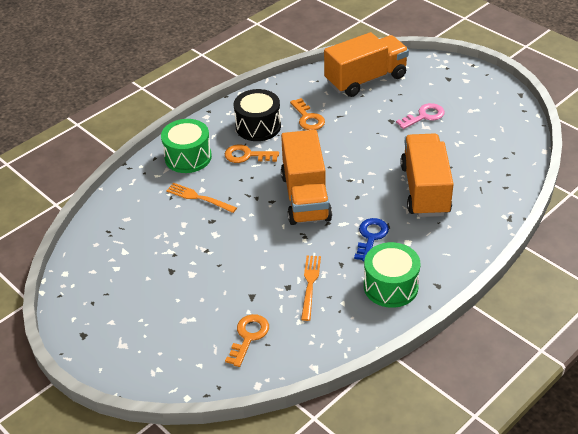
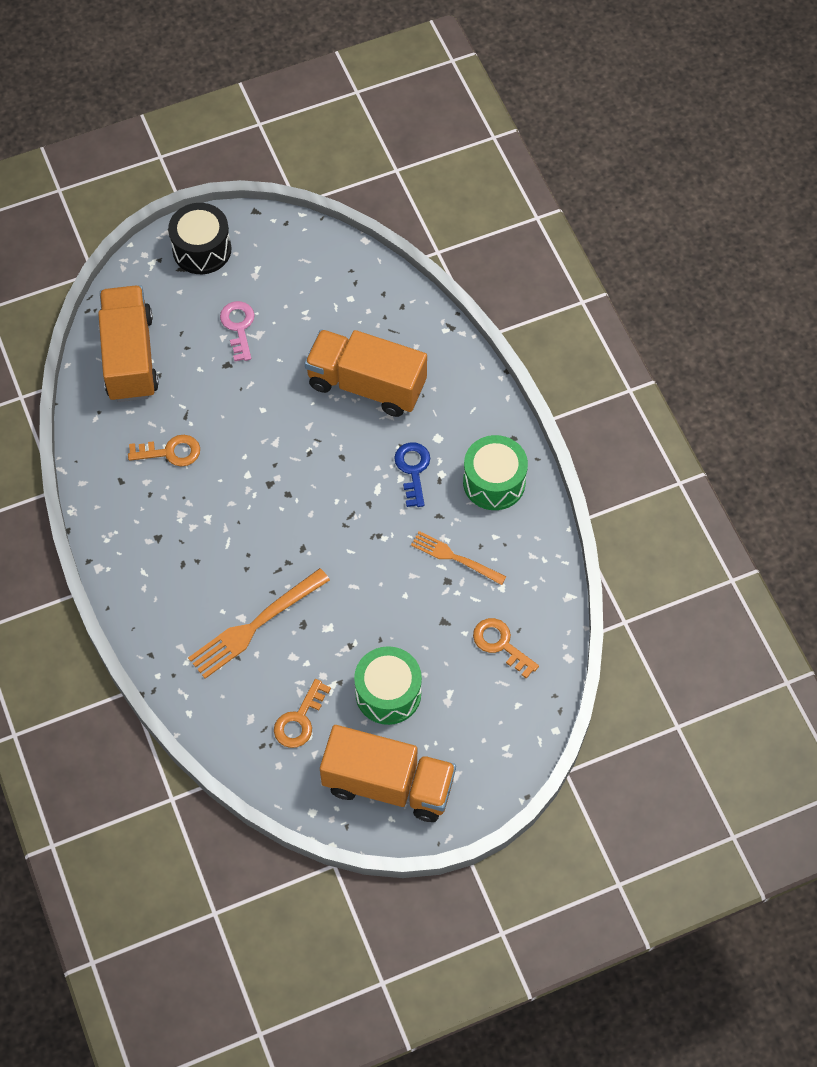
camera: 70 degrees left, 20 degrees up
green drum [161,119,212,173] -> green drum moved to [354,646,422,725]
orange fork [166,183,237,213] -> orange fork [188,568,330,679], size x1.57
orange key [225,145,279,163] -> orange key moved to [274,679,331,748]
black drum [233,89,281,141] -> black drum moved to [168,203,231,274]
orange truck [281,130,332,225] -> orange truck moved to [320,725,456,822]
blue key [354,218,389,261] -> blue key turned 45 degrees clockwise [394,442,430,507]

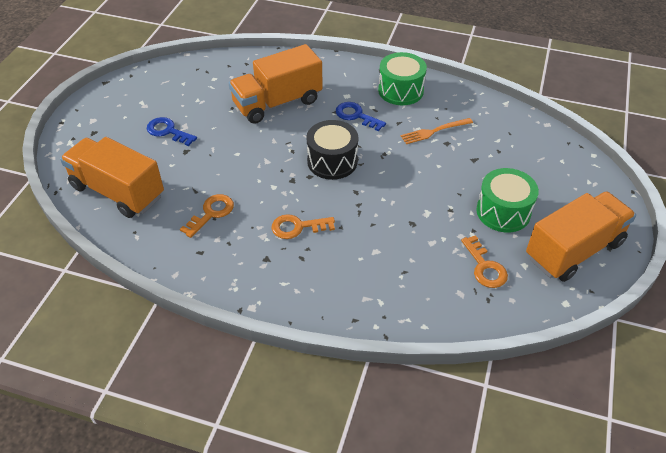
camera: 50 degrees left, 15 degrees down
black drum [168,203,231,274] -> black drum moved to [306,120,358,180]
orange fork [188,568,330,679] -> none
pink key [220,301,255,362] -> blue key [147,117,197,146]
orange key [473,618,539,679] -> orange key moved to [271,214,335,239]

